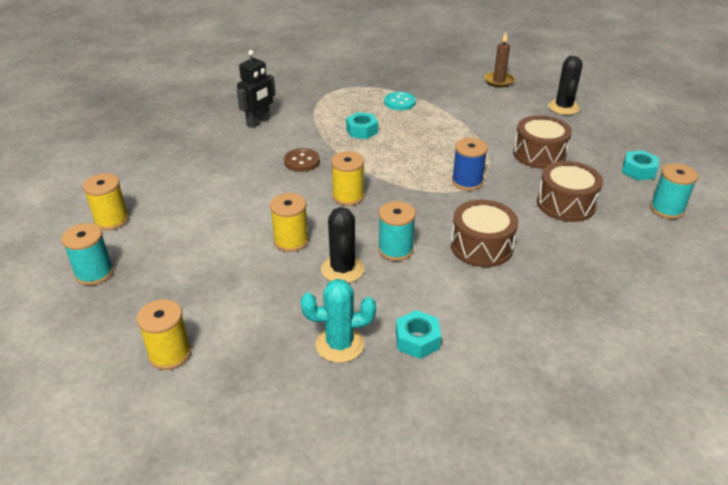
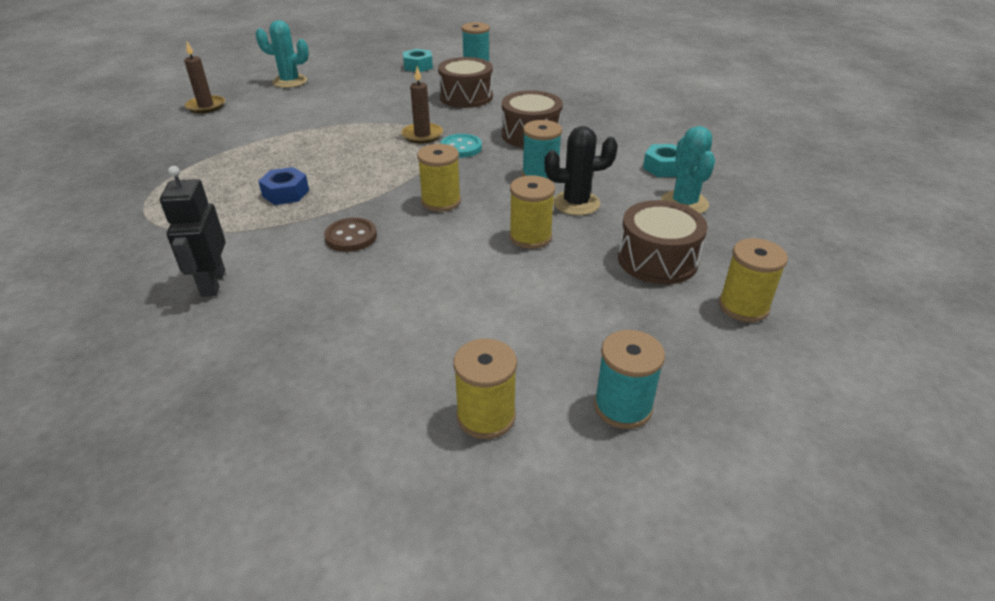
camera: 90 degrees left, 0 degrees up
black robot [237,50,275,128] -> black robot turned 135 degrees counterclockwise [160,166,226,297]
turquoise nut [346,112,378,139] -> blue nut [258,167,309,205]
turquoise button [384,92,416,110] -> turquoise button moved to [440,134,482,158]
blue spool [452,138,488,191] -> brown candle [401,66,443,144]
brown drum [513,115,572,169] -> brown drum moved to [618,200,708,285]
black cactus [548,56,583,115] -> turquoise cactus [255,20,309,88]

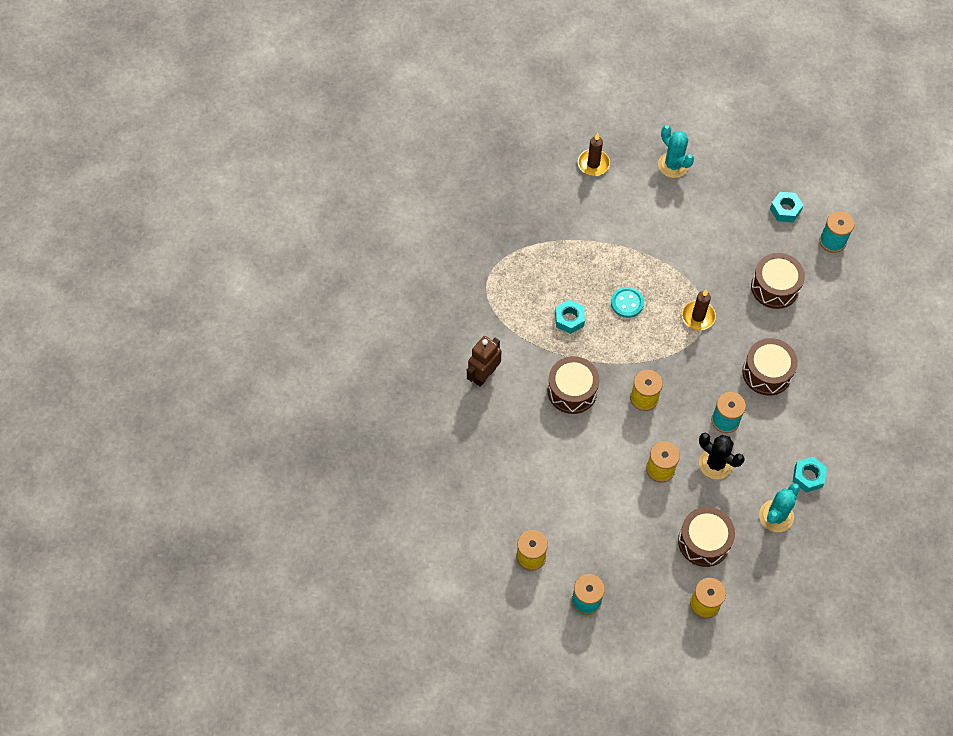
camera: 45 degrees right, 25 degrees up
black robot [160,166,226,297] -> brown robot [467,336,501,387]
blue nut [258,167,309,205] -> turquoise nut [555,299,585,334]
brown button [324,217,377,252] -> brown drum [548,356,599,414]
turquoise button [440,134,482,158] -> turquoise button moved to [611,287,644,318]

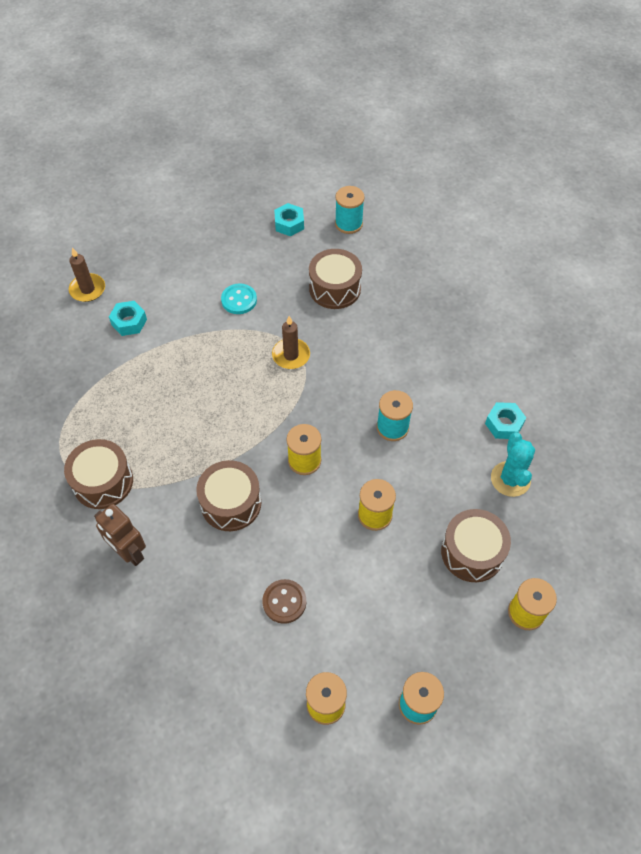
camera: 40 degrees left, 5 degrees down
brown robot [467,336,501,387] -> brown robot turned 45 degrees counterclockwise [94,504,146,566]
turquoise nut [555,299,585,334] -> turquoise nut moved to [109,301,147,336]
turquoise button [611,287,644,318] -> turquoise button moved to [221,283,257,314]
turquoise cactus [658,125,694,178] -> none
black cactus [699,433,744,479] -> none
brown drum [742,338,798,395] -> brown drum moved to [64,439,133,509]
none -> brown button [262,579,306,624]

